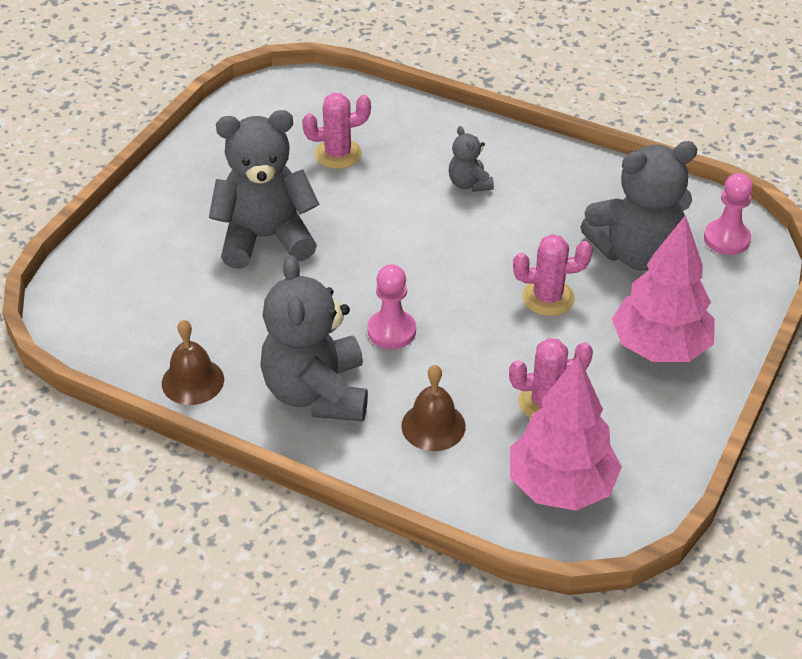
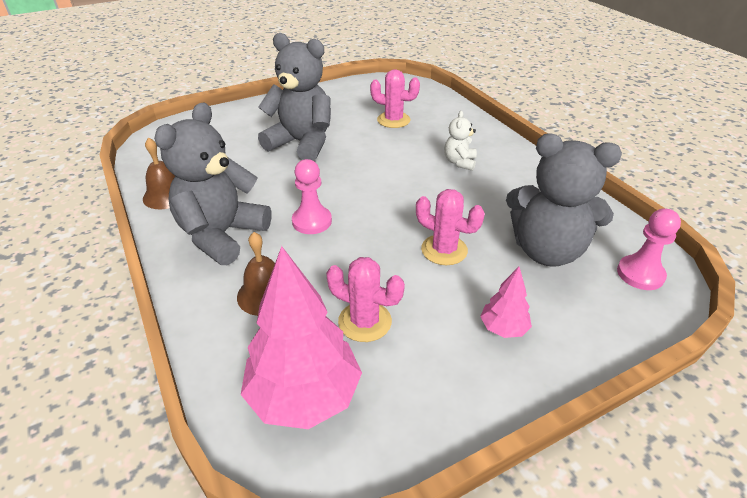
camera: 35 degrees right, 5 degrees down
grey teddy bear [449,126,494,192] -> white teddy bear [444,111,477,171]
pink tree [612,215,715,362] -> pink tree [480,267,532,338], size x0.49

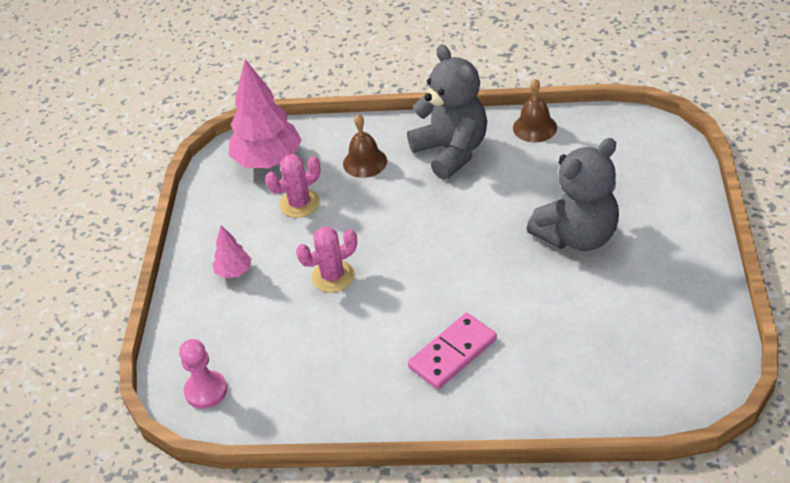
camera: 125 degrees right, 5 degrees up
pink pawn [292,159,332,234] -> none
pink cactus [370,69,420,128] -> none
white teddy bear [444,111,477,171] -> pink domino [408,313,497,389]
grey teddy bear [506,133,622,267] -> none

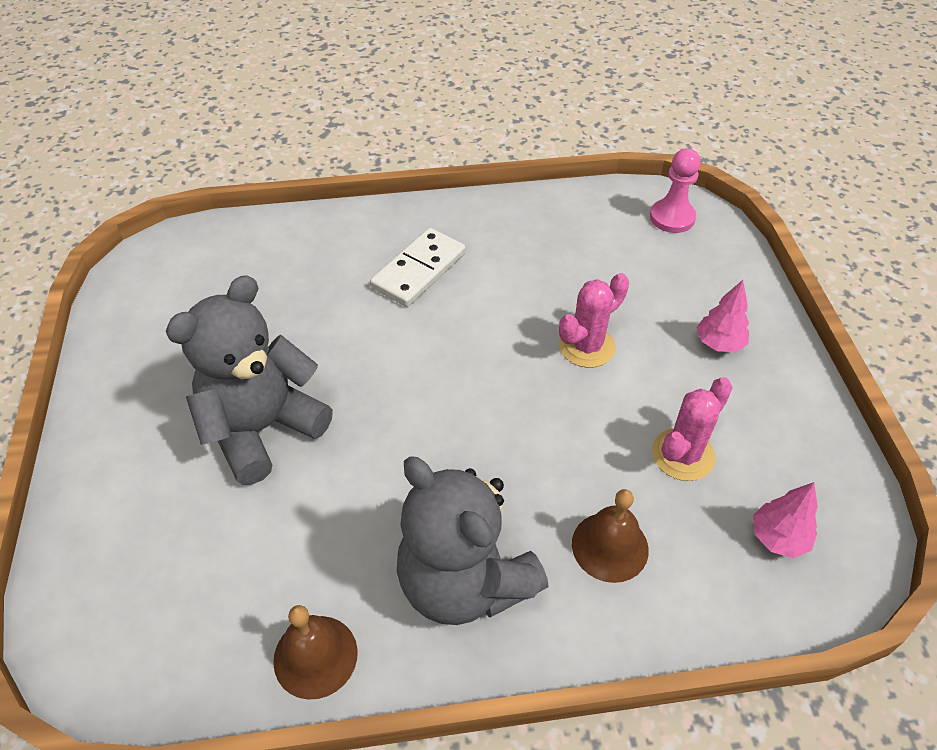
camera: 165 degrees right, 5 degrees up
pink tree [228,59,302,168] -> pink tree [753,482,818,558], size x0.49
pink domino [408,313,497,389] -> white domino [370,228,466,307]

